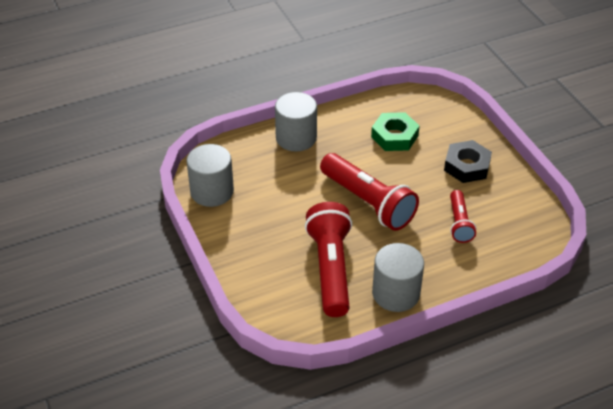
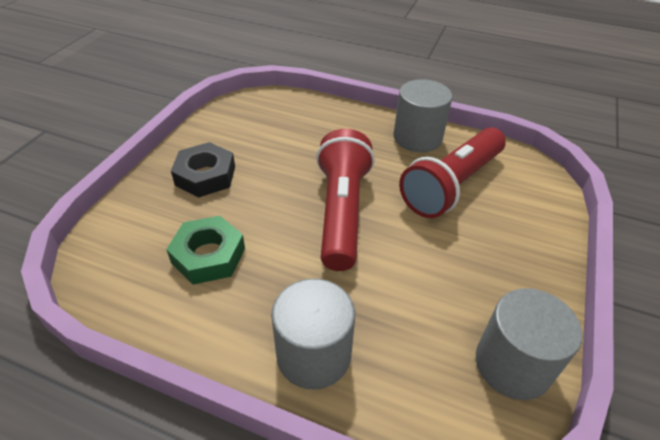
camera: 135 degrees left, 0 degrees up
red flashlight [450,190,476,243] -> none

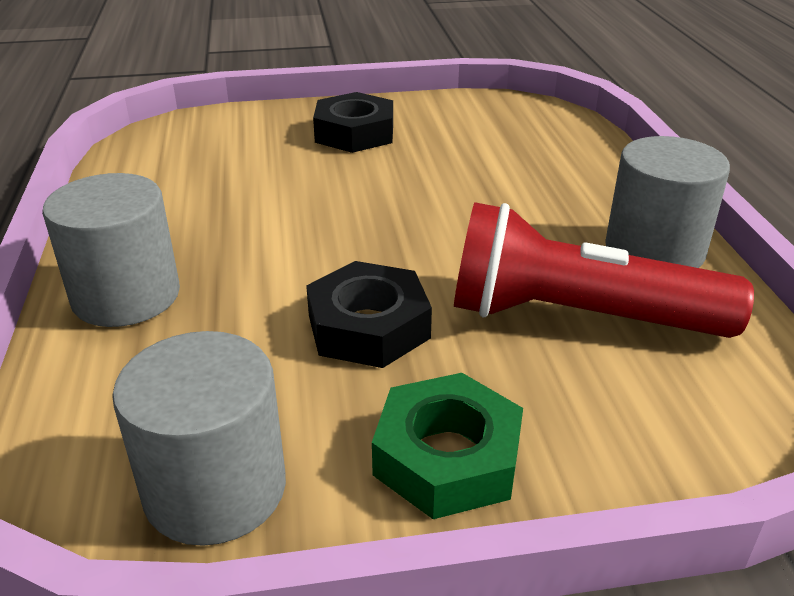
camera: 60 degrees right, 10 degrees down
green nut [166,216,245,285] -> green nut moved to [372,373,523,519]
red flashlight [316,129,375,271] -> none
none -> black nut [306,261,432,368]

